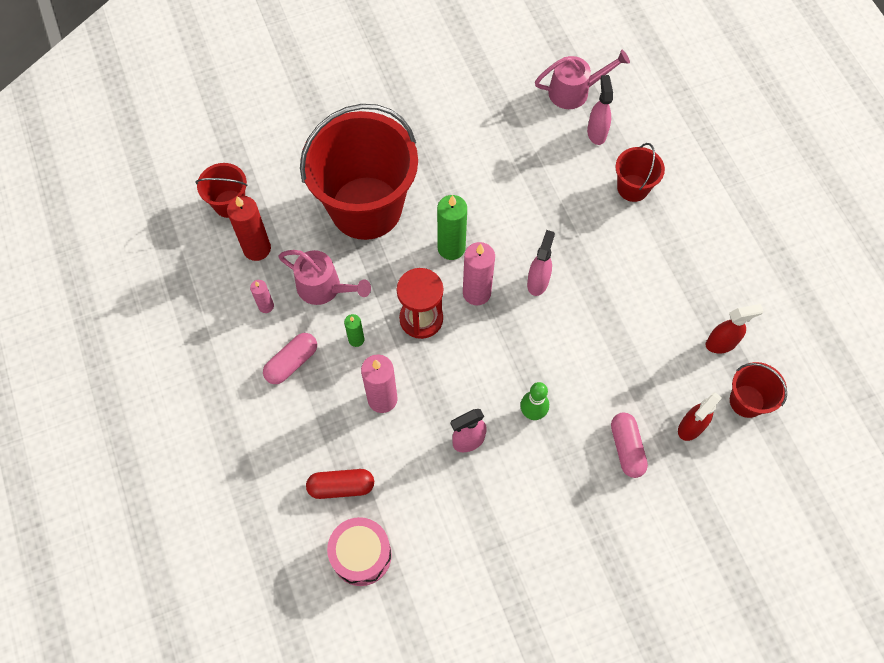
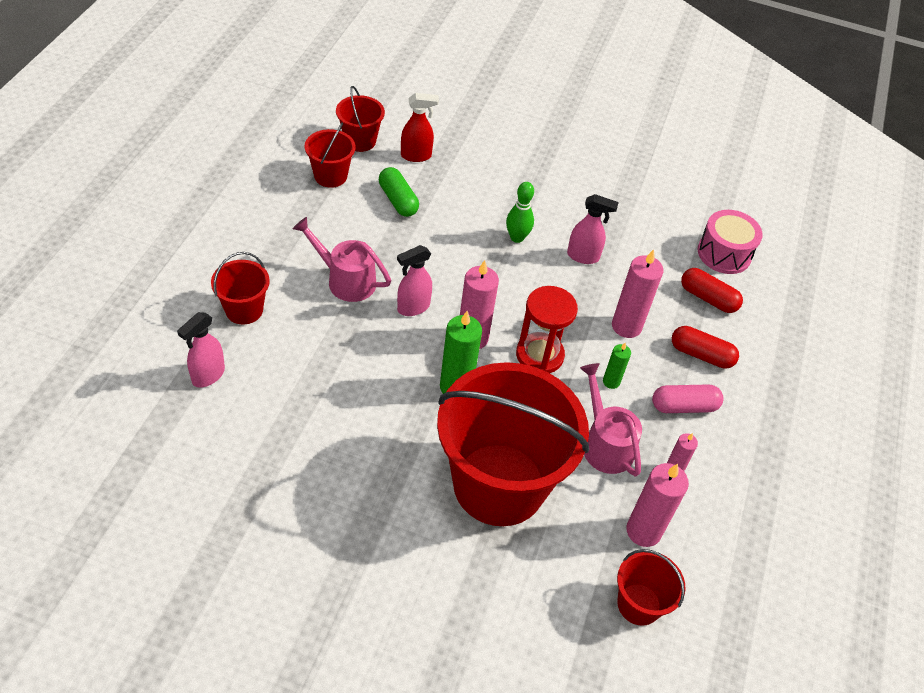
camera: 145 degrees left, 15 degrees down
red candle [227,196,271,261] -> pink candle [626,463,689,547]
pink watering can [535,50,630,109] -> pink watering can moved to [293,217,391,302]
pink capsule [611,412,648,478] -> none
red spray bottle [705,304,763,353] -> red bucket [305,123,356,188]
none -> green capsule [379,167,419,217]
none -> red capsule [672,326,739,369]

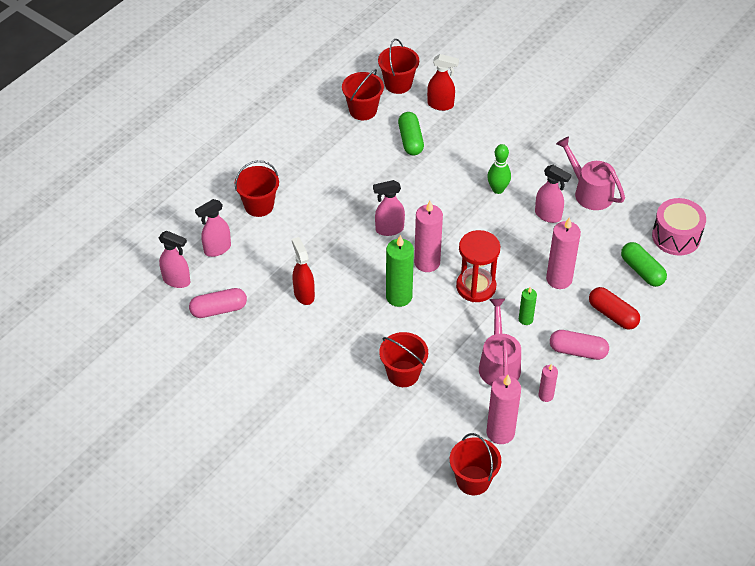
camera: 25 degrees right, 0 degrees up
pink watering can [293,217,391,302] -> pink watering can moved to [556,136,625,210]
red bucket [437,362,589,526] -> red bucket [379,332,428,387], size x0.44
red capsule [681,268,743,313] -> green capsule [621,242,667,287]
none -> pink spray bottle [159,231,190,288]
none -> pink capsule [189,288,247,318]
none -> red spray bottle [292,237,315,305]

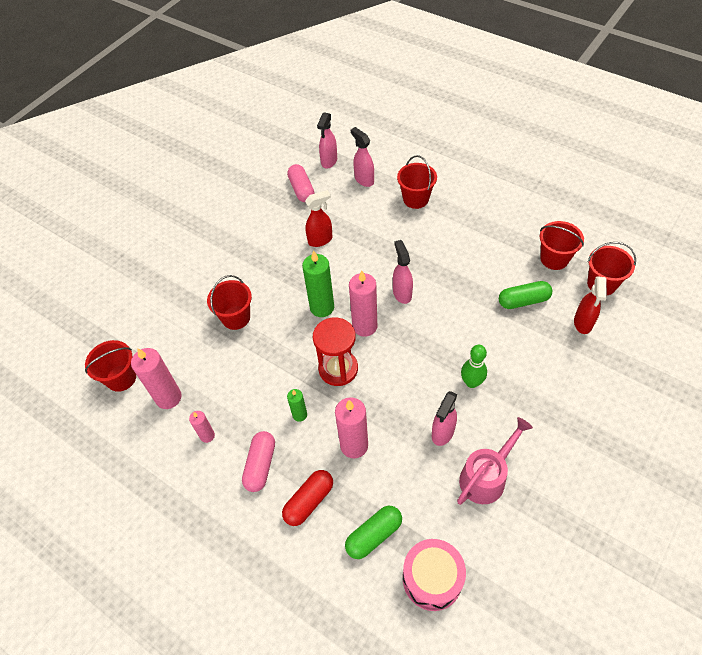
camera: 90 degrees right, 5 degrees up
pink watering can [479,299,521,386] -> none

